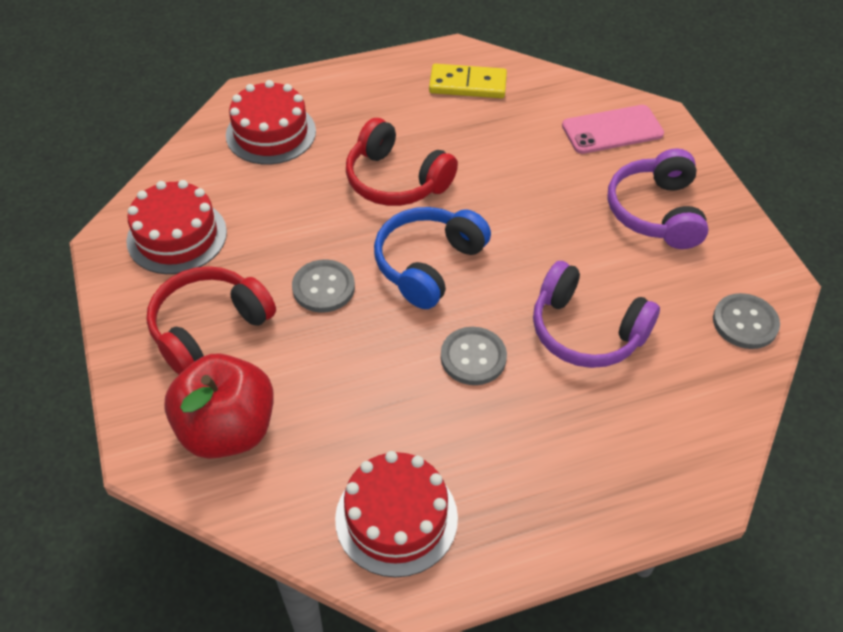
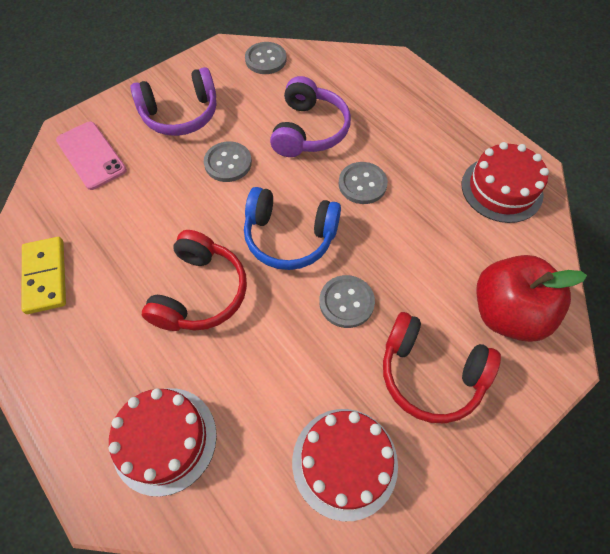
camera: 110 degrees left, 10 degrees up
none -> grey button [204,141,252,182]

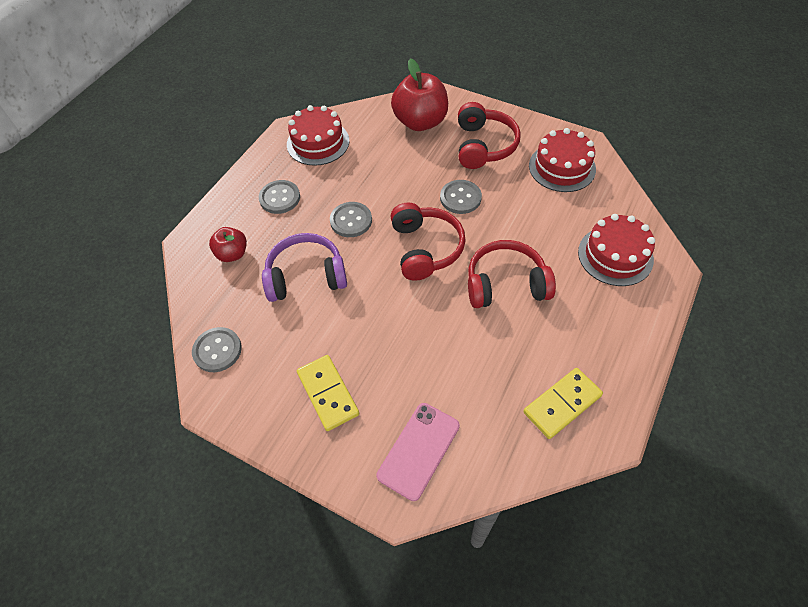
camera: 110 degrees left, 5 degrees down
purple headphones [130,67,216,136] -> yellow domino [297,355,359,431]
grey button [204,141,252,182] -> grey button moved to [259,180,300,214]
blue headphones [244,187,341,270] -> red headphones [390,203,466,281]
none -> red apple [209,227,247,262]

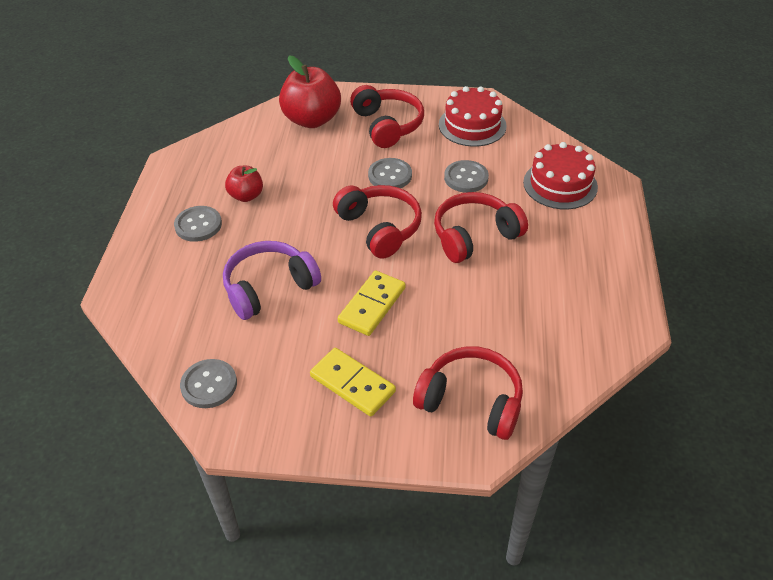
camera: 25 degrees left, 10 degrees down
red apple [209,227,247,262] -> red apple moved to [225,166,263,202]
red cake [287,105,349,166] -> none
grey button [330,202,372,237] -> grey button moved to [444,160,489,193]
pink phone [377,403,460,501] -> red headphones [413,346,523,440]
yellow domino [523,368,603,439] -> yellow domino moved to [338,271,406,336]

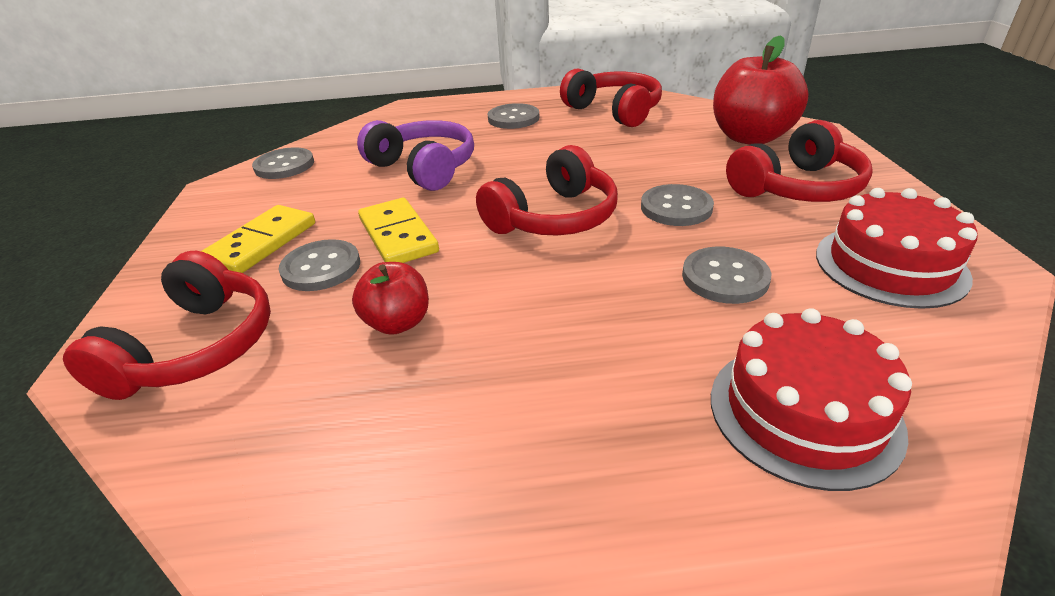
camera: 80 degrees right, 10 degrees down
red apple [225,166,263,202] -> red apple moved to [352,262,429,335]
yellow domino [338,271,406,336] -> yellow domino turned 45 degrees clockwise [358,198,439,263]
red headphones [434,192,528,263] -> red headphones moved to [560,68,662,127]
none -> grey button [279,239,360,291]

